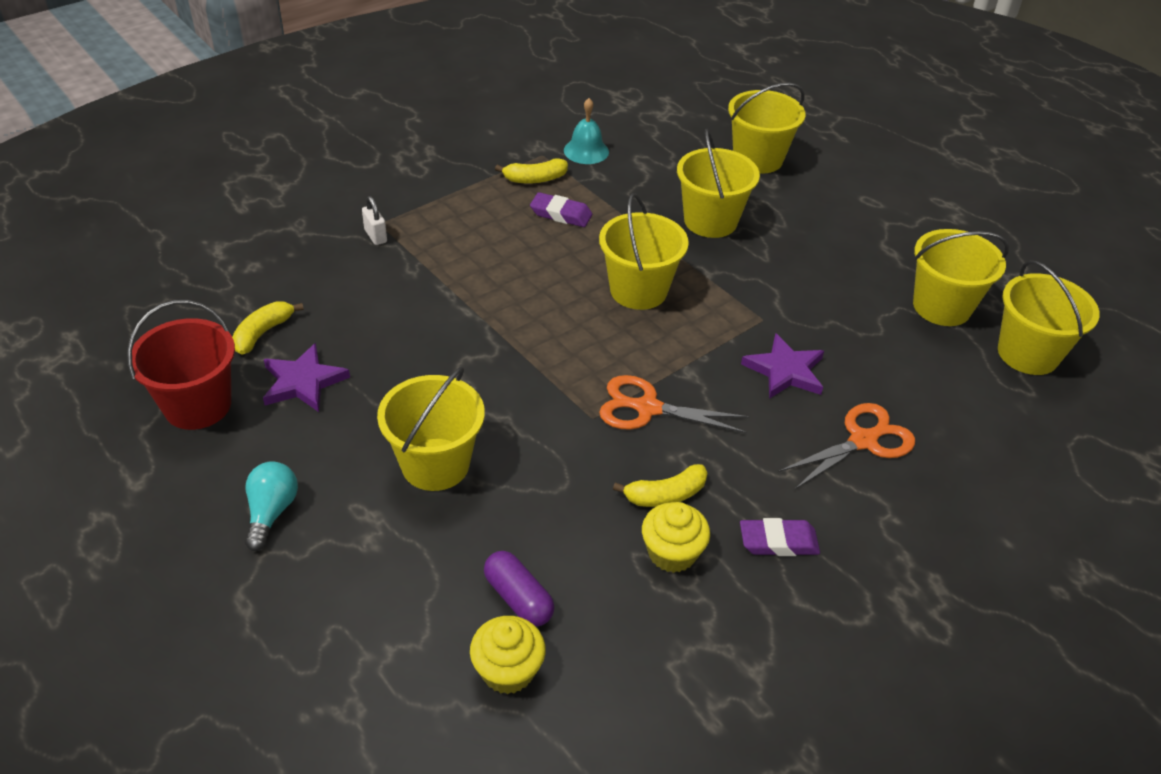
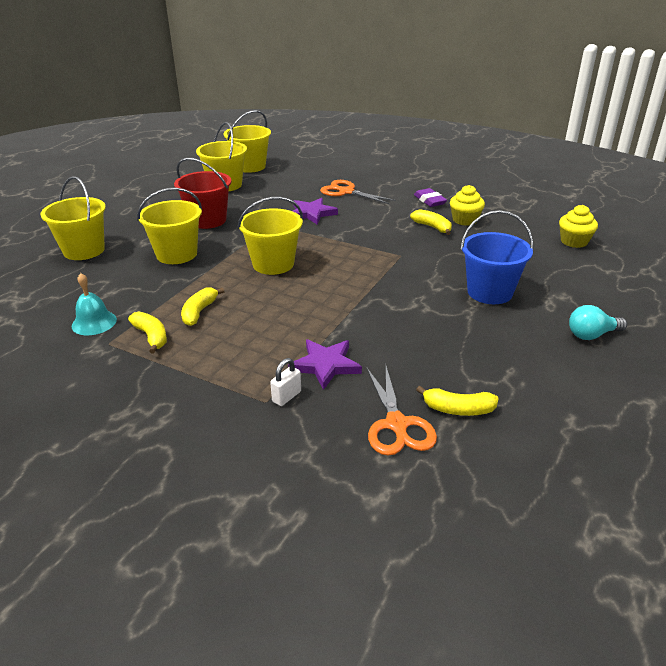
camera: 110 degrees left, 10 degrees down
red bucket [127,300,235,430] -> red bucket moved to [174,158,232,229]
purple star [263,343,350,412] -> purple star moved to [288,339,362,390]
yellow bucket [377,367,485,491] -> blue bucket [460,210,533,304]
purple capsule [484,551,554,626] -> none
purple eraser [530,192,592,227] -> yellow banana [181,287,225,326]
orange scissors [599,375,750,433] -> orange scissors moved to [367,366,437,456]

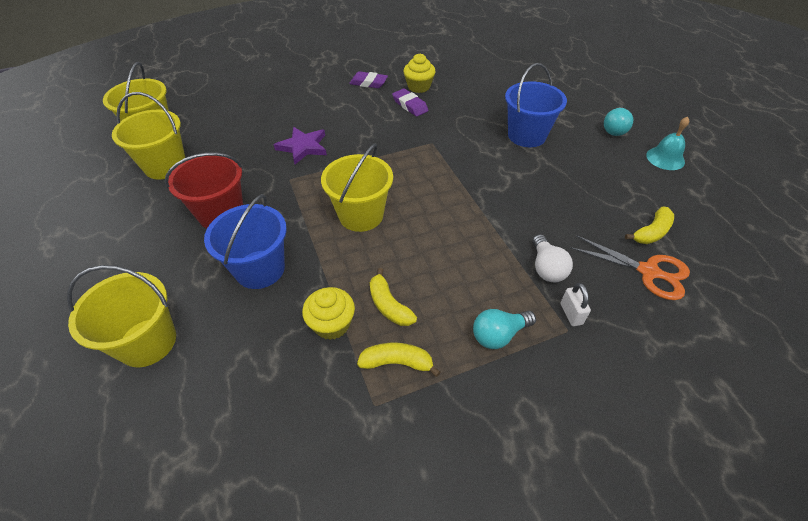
camera: 50 degrees left, 15 degrees up
turquoise bell [72,273,117,335] -> turquoise bell moved to [646,117,689,170]
yellow bucket [137,188,202,264] -> blue bucket [204,194,287,289]
purple star [288,339,362,390] -> white light bulb [533,234,573,282]
orange scissors [320,180,396,204] -> none
yellow banana [410,209,452,235] -> purple eraser [392,88,429,116]
yellow cupcake [559,205,598,248] -> yellow cupcake moved to [302,287,355,340]
none -> turquoise light bulb [473,309,536,349]

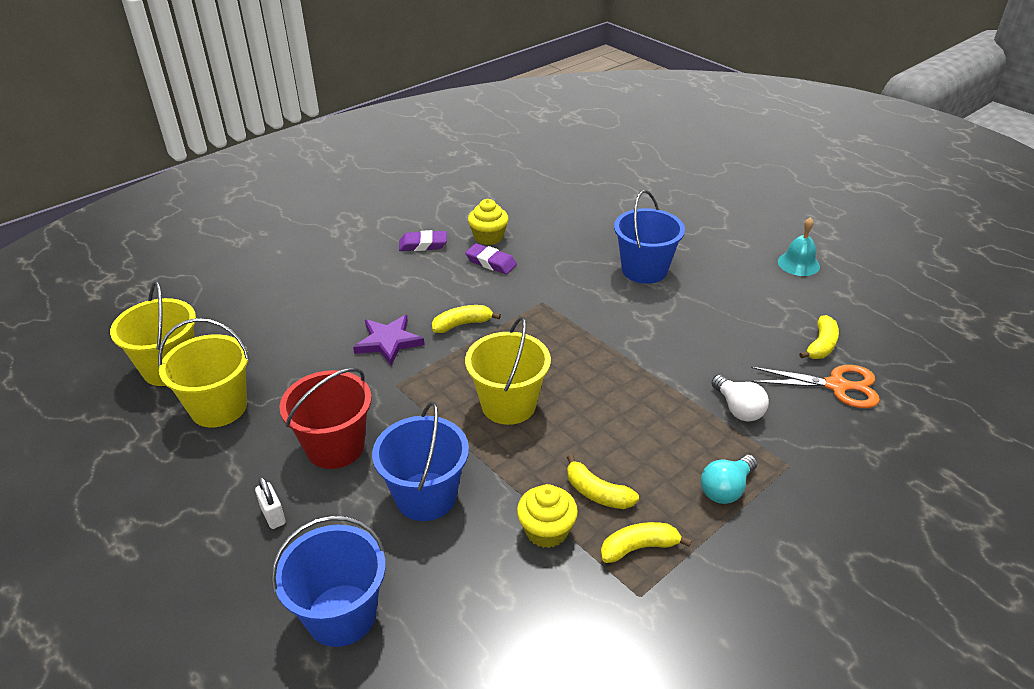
camera: 20 degrees left, 10 degrees down
yellow bucket [67,265,176,367] -> blue bucket [271,515,386,647]
white padlock [560,283,591,326] -> white padlock moved to [255,477,286,529]
turquoise light bulb [604,107,633,136] -> none
none -> yellow banana [432,305,501,333]

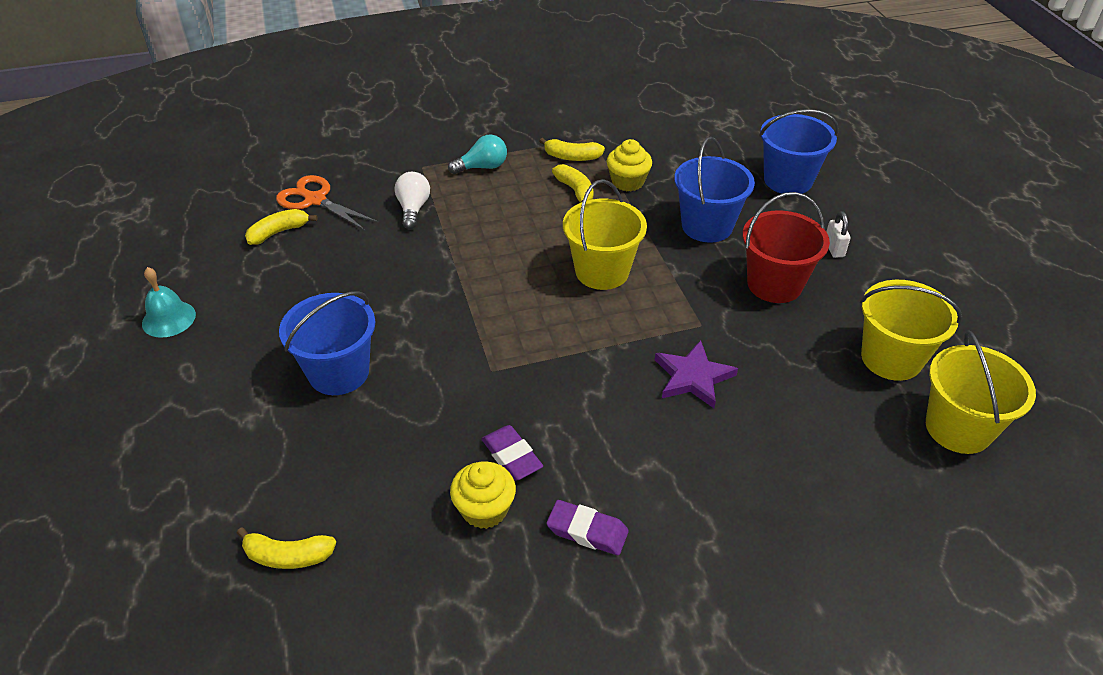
camera: 155 degrees left, 5 degrees up
yellow banana [432,305,501,333] -> yellow banana moved to [237,527,336,569]

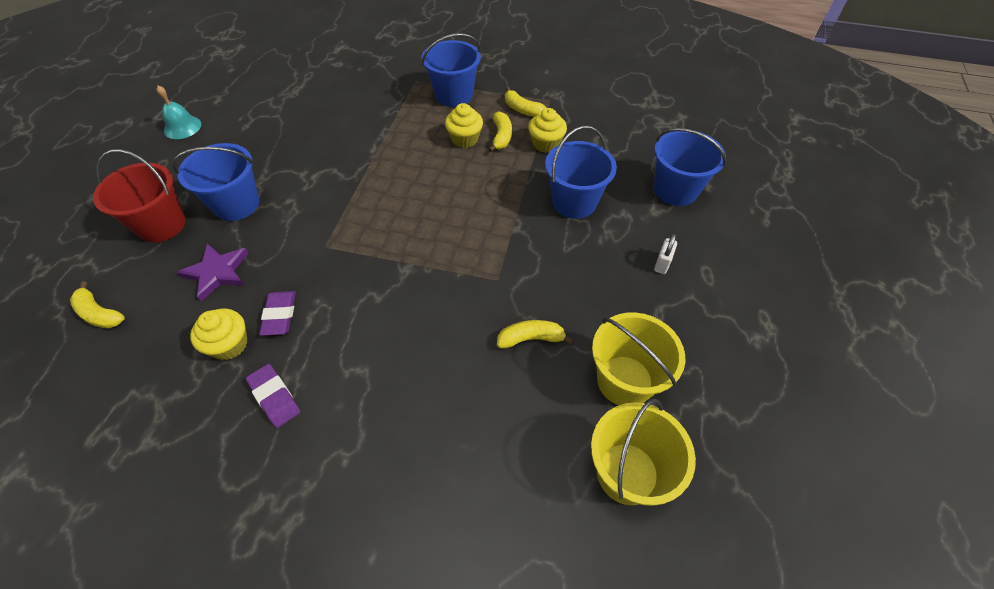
camera: 30 degrees right, 10 degrees up
yellow banana [245,209,317,245] -> yellow banana moved to [497,320,573,348]
orange scissors [276,175,379,230] -> none
white light bulb [395,172,430,229] -> none
turquoise light bulb [448,135,507,174] -> blue bucket [421,33,481,107]
yellow bucket [563,179,647,290] -> none
purple star [655,340,738,408] -> purple star moved to [177,244,249,301]
red bucket [742,192,830,303] -> red bucket moved to [93,149,186,243]
none -> yellow cupcake [445,103,483,148]

